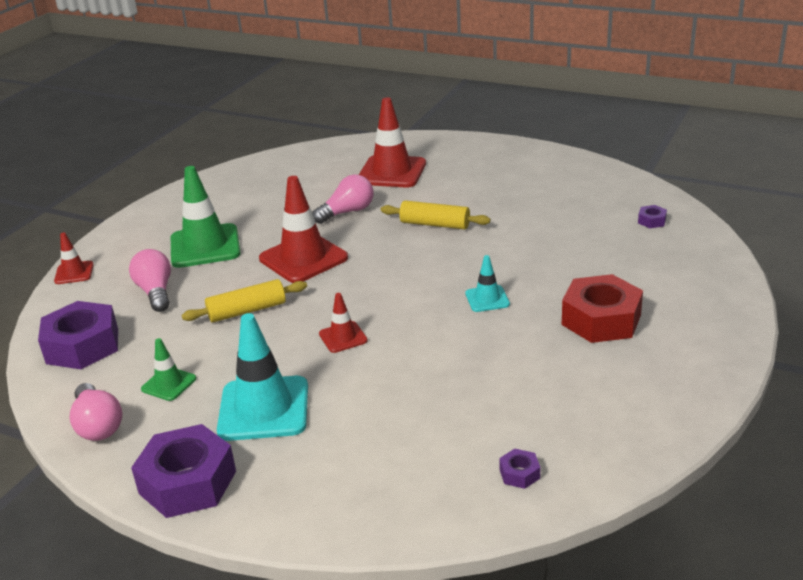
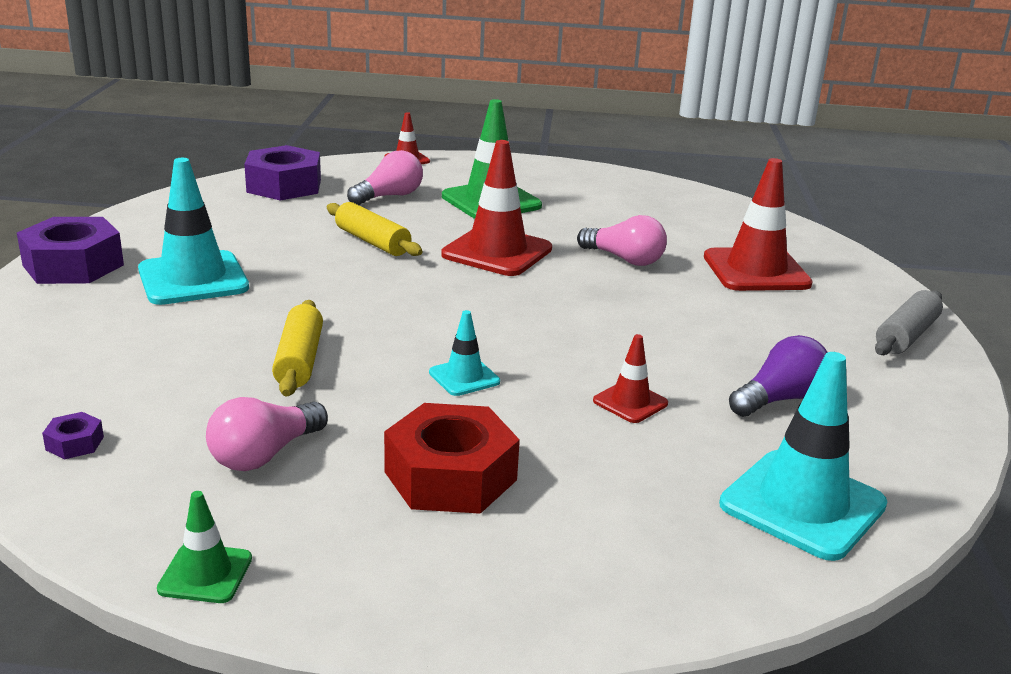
camera: 65 degrees right, 5 degrees down
pink light bulb [70,383,122,441] -> pink light bulb moved to [206,397,328,471]
green traffic cone [141,338,196,401] -> green traffic cone moved to [157,491,252,603]
red traffic cone [319,293,368,353] -> red traffic cone moved to [593,334,668,423]
yellow rolling pin [381,201,490,230] -> yellow rolling pin moved to [272,300,323,397]
purple nut [638,205,667,228] -> turquoise traffic cone [719,352,887,561]
none -> purple light bulb [729,335,827,417]
none -> grey rolling pin [875,290,943,355]

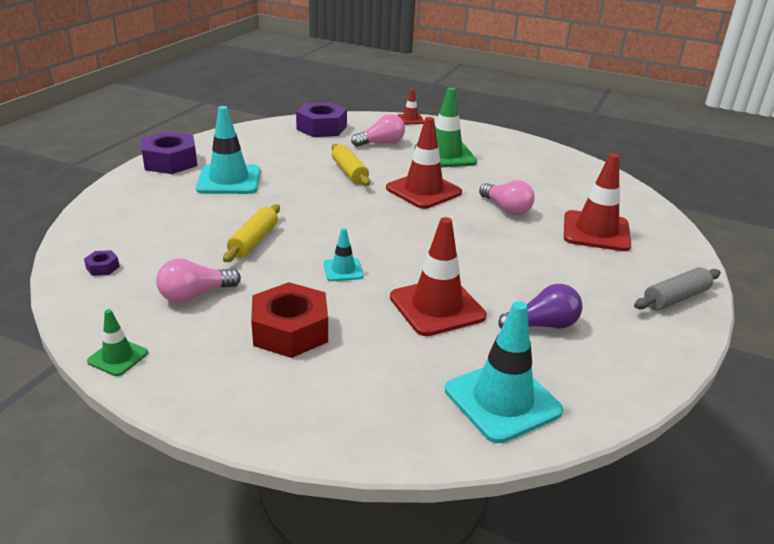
camera: 20 degrees right, 5 degrees up
red traffic cone [593,334,668,423] -> red traffic cone [390,217,486,336], size x1.97

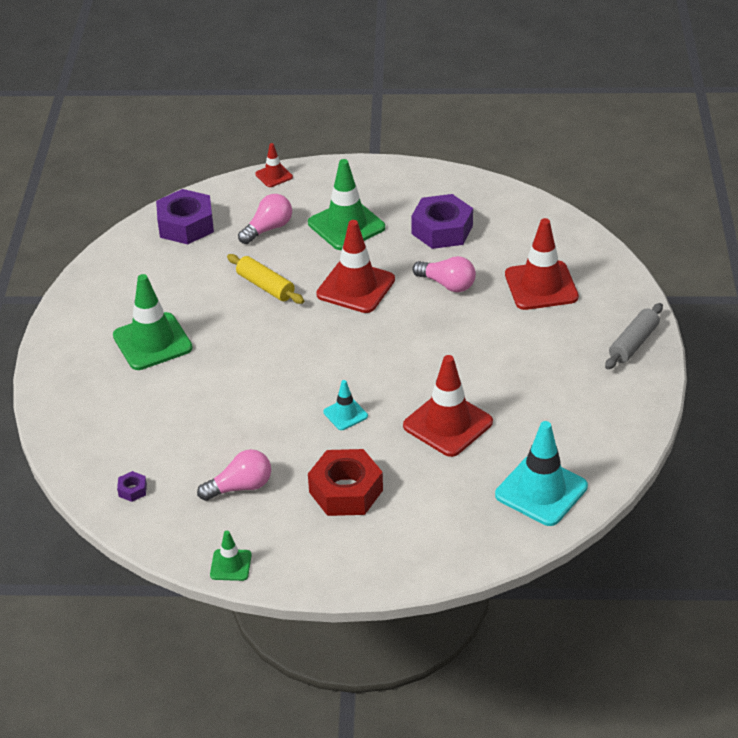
camera: 20 degrees left, 10 degrees up
purple nut [141,132,197,174] -> purple nut moved to [411,194,473,249]
pink light bulb [156,258,241,303] -> pink light bulb turned 150 degrees counterclockwise [197,449,271,501]
turquoise traffic cone [196,106,261,194] -> green traffic cone [113,274,193,370]
yellow rolling pin [223,204,280,262] -> none
purple light bulb [498,284,582,329] -> none

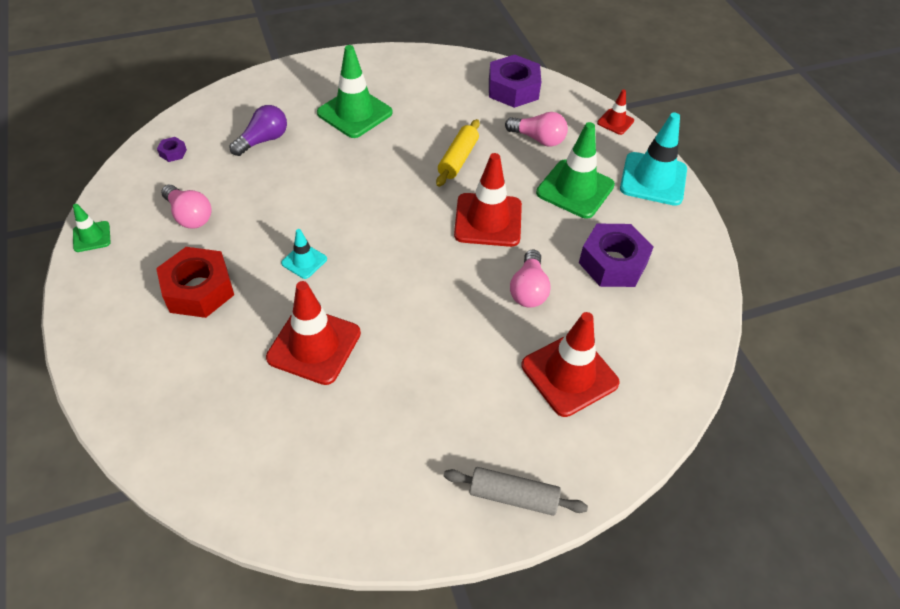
camera: 65 degrees right, 10 degrees up
turquoise traffic cone [495,421,588,526] -> turquoise traffic cone moved to [620,112,687,206]
none -> purple light bulb [230,105,287,156]

